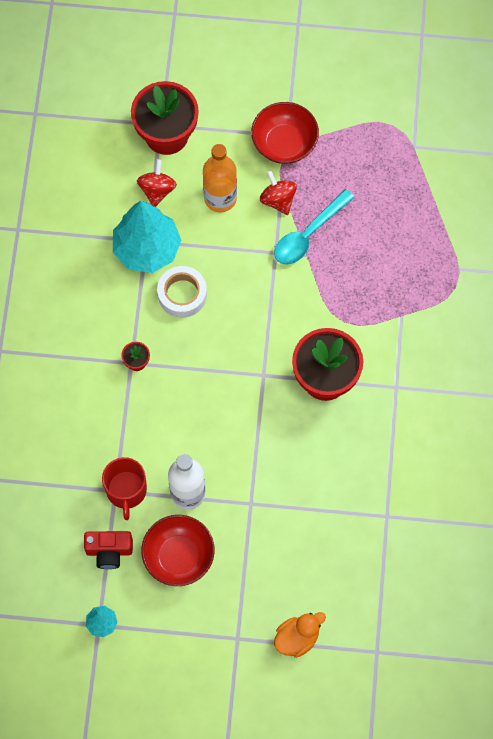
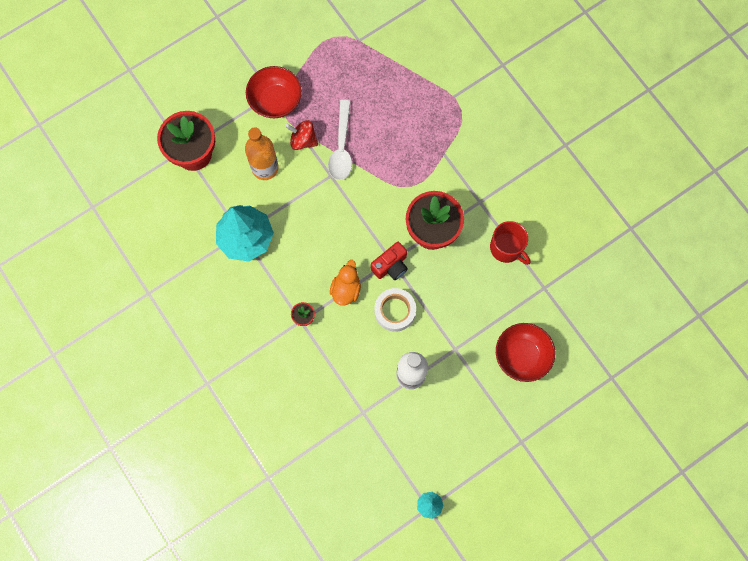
camera: 40 degrees left, 5 degrees up
red camera [84,531,133,569] -> red camera moved to [371,242,408,280]
red mug [102,457,147,520] -> red mug moved to [490,221,530,265]
red spinning top [137,159,177,207] -> none
red bowl [141,515,215,586] -> red bowl moved to [496,323,555,382]
white tape [157,266,207,318] -> white tape moved to [374,288,416,332]
turquoise spoon [274,189,355,265] -> white spoon [328,100,352,180]
orange duck [274,612,326,658] -> orange duck moved to [330,260,361,306]

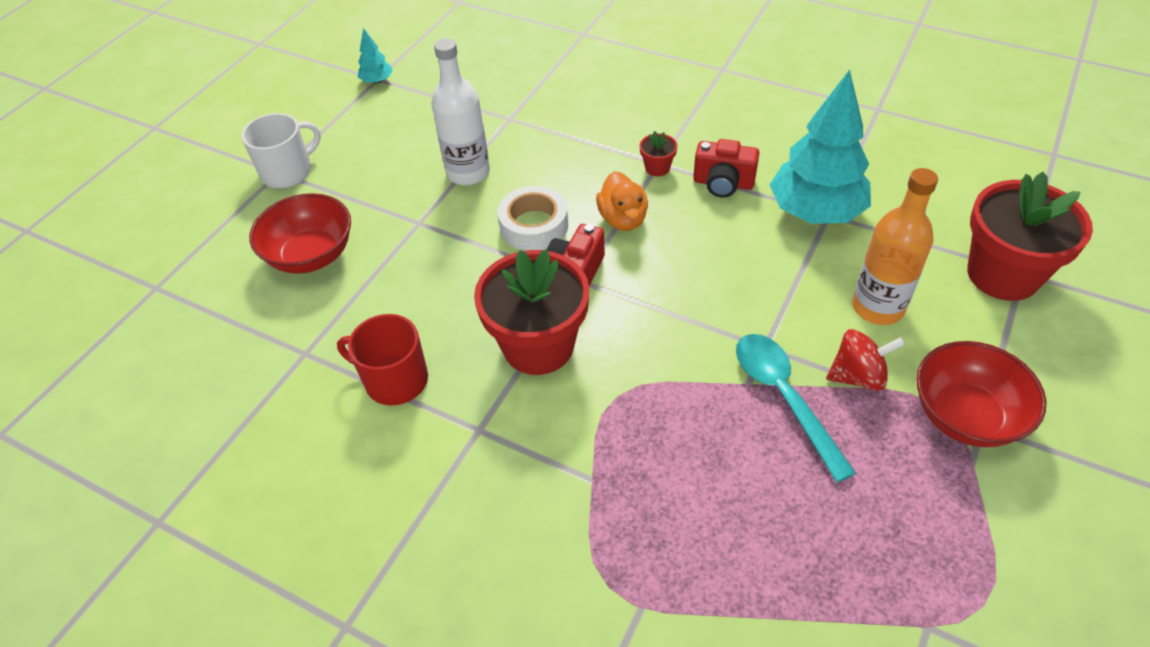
camera: 155 degrees right, 25 degrees down
white spoon [328,100,352,180] -> turquoise spoon [736,334,856,483]
none -> white mug [241,113,321,188]
none -> red camera [693,139,760,197]

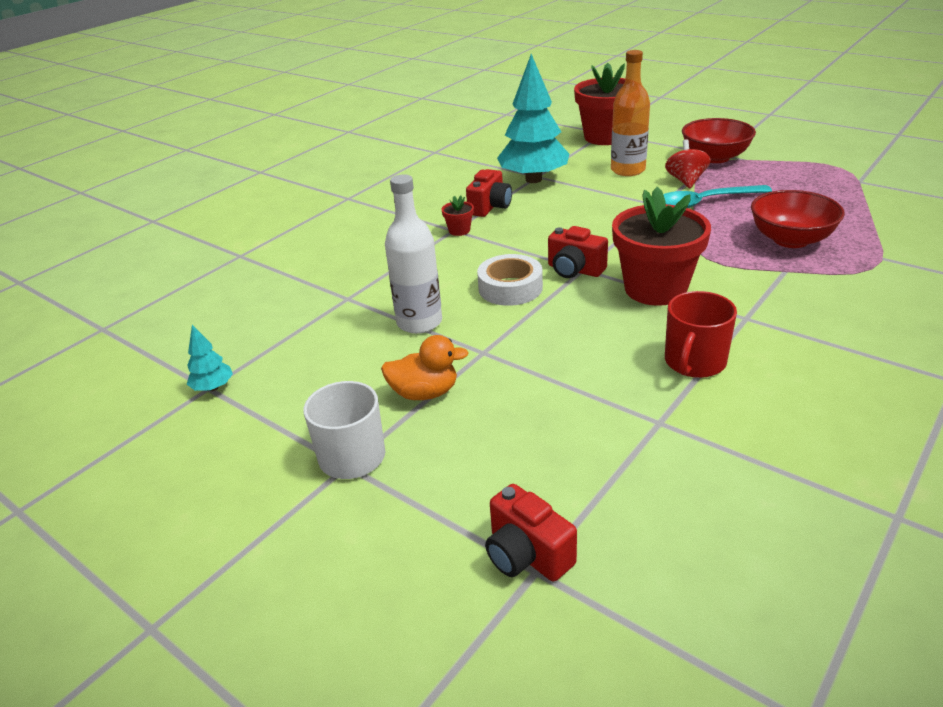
camera: 80 degrees left, 15 degrees down
red bowl [249,193,351,274] -> red bowl moved to [751,190,845,248]
orange duck [596,171,648,231] -> orange duck moved to [381,335,469,400]
none -> red camera [485,484,577,582]

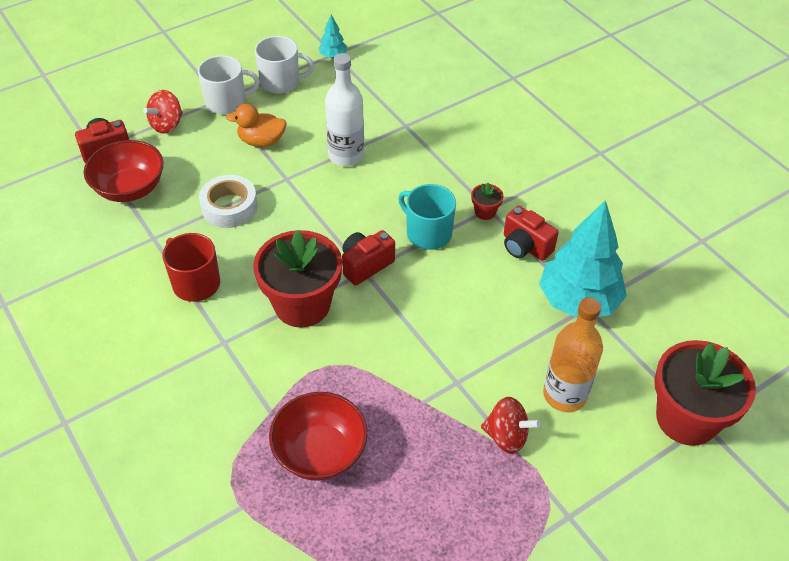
camera: 105 degrees right, 15 degrees up
orange duck [381,335,469,400] -> orange duck turned 75 degrees clockwise [226,104,287,147]
white tape [477,254,543,306] -> white tape moved to [199,175,258,228]
turquoise spoon [663,185,772,208] -> none
red bowl [682,118,756,163] -> red bowl moved to [84,140,163,202]
none -> red spinning top [143,90,183,134]
none -> white mug [255,36,314,94]
none -> turquoise mug [398,184,456,250]

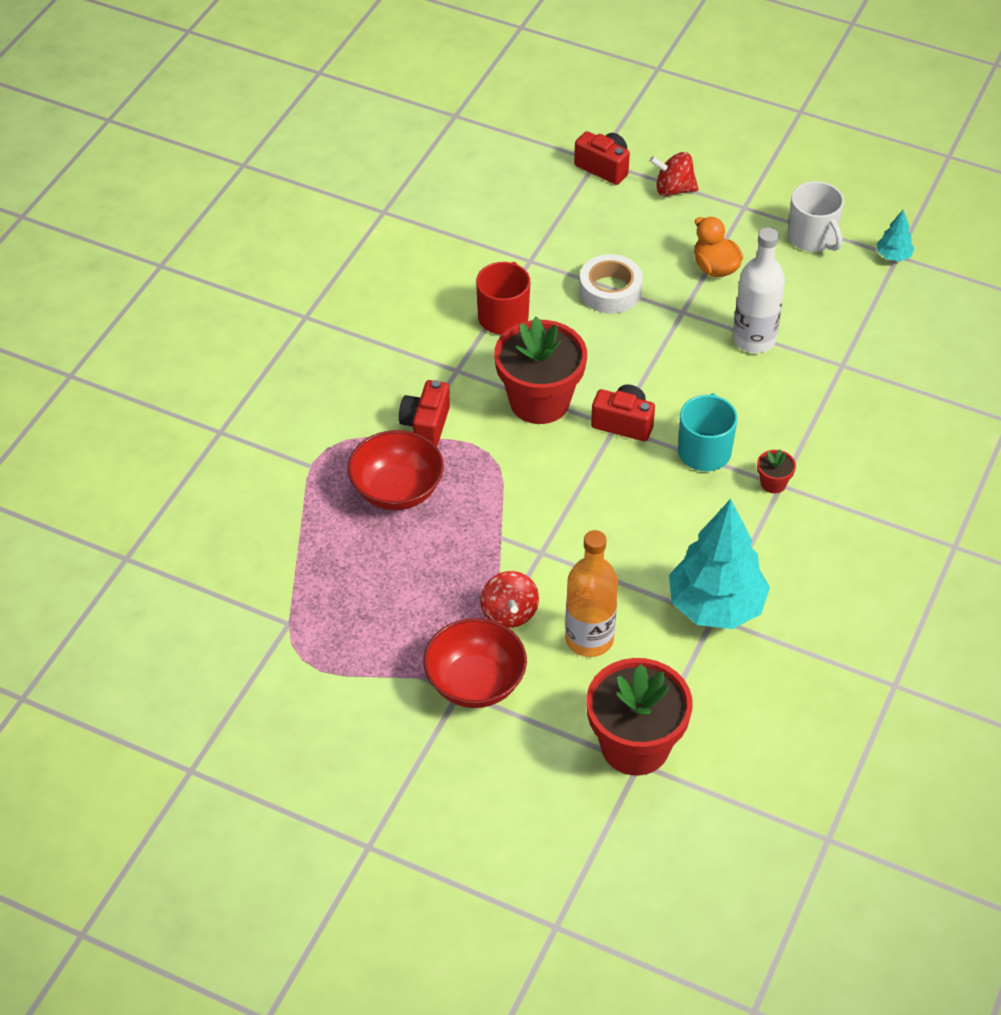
camera: 60 degrees right, 0 degrees up
red bowl [84,140,163,202] -> red bowl moved to [423,618,527,708]
white mug [198,55,260,114] -> none
red camera [504,206,559,261] -> red camera moved to [399,380,450,447]

